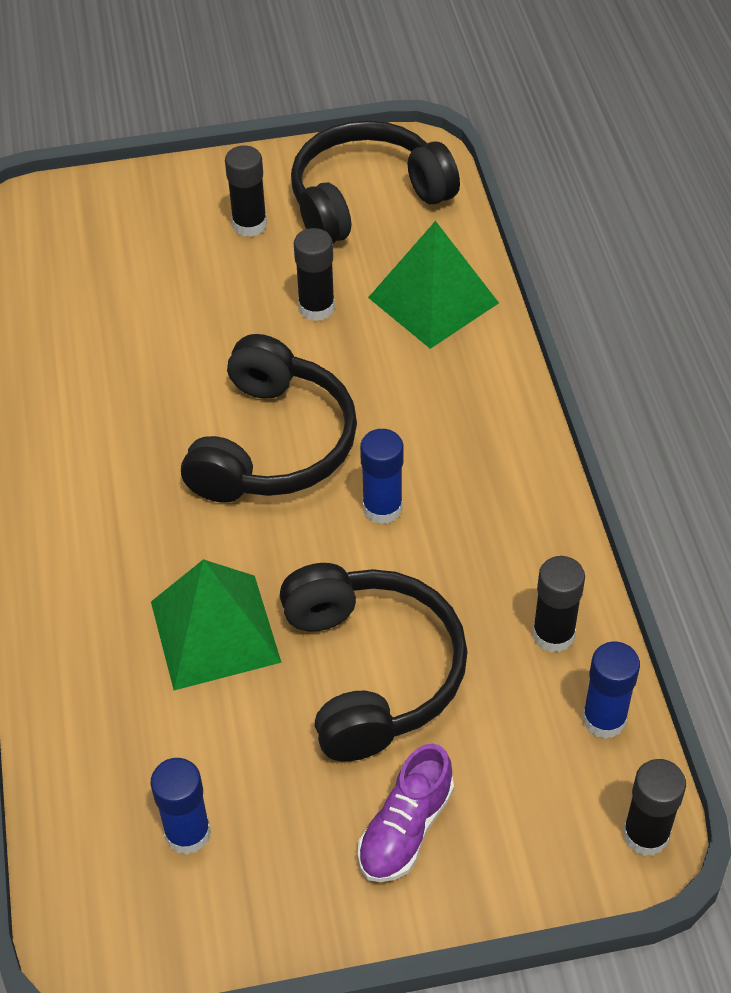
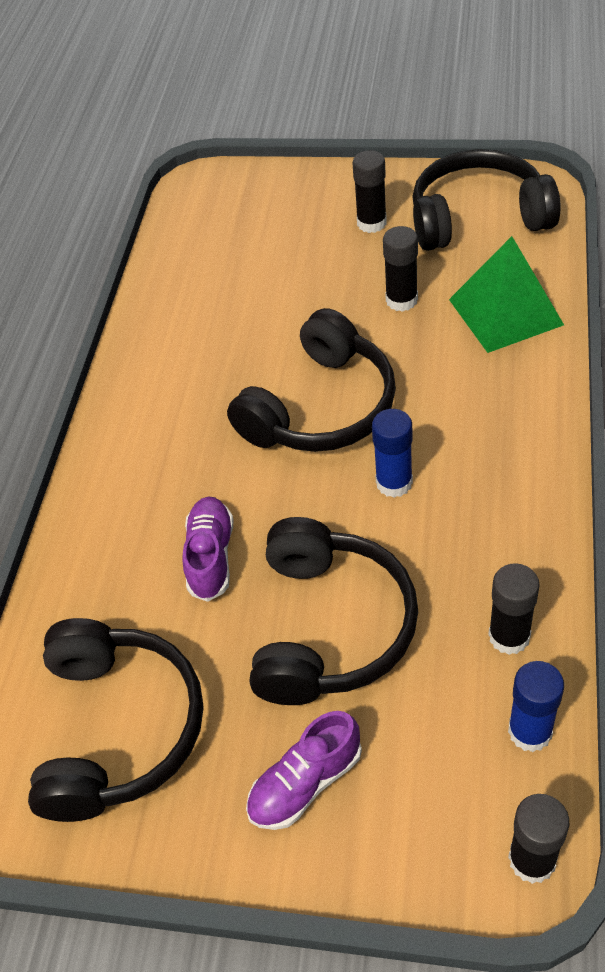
camera: 25 degrees right, 0 degrees up
blue glue stick [150,758,211,855] -> black headphones [28,618,204,822]
green pyramid [151,559,282,690] -> purple shoe [182,496,233,602]

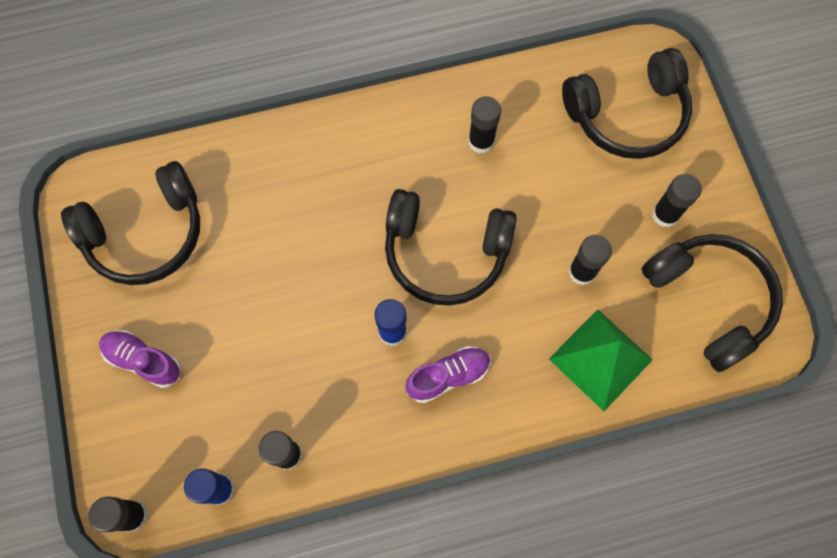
camera: 60 degrees right, 20 degrees up
purple shoe [182,496,233,602] -> purple shoe moved to [405,346,491,403]
black headphones [250,517,418,705] -> black headphones moved to [562,48,692,159]
none -> black glue stick [468,96,501,153]

